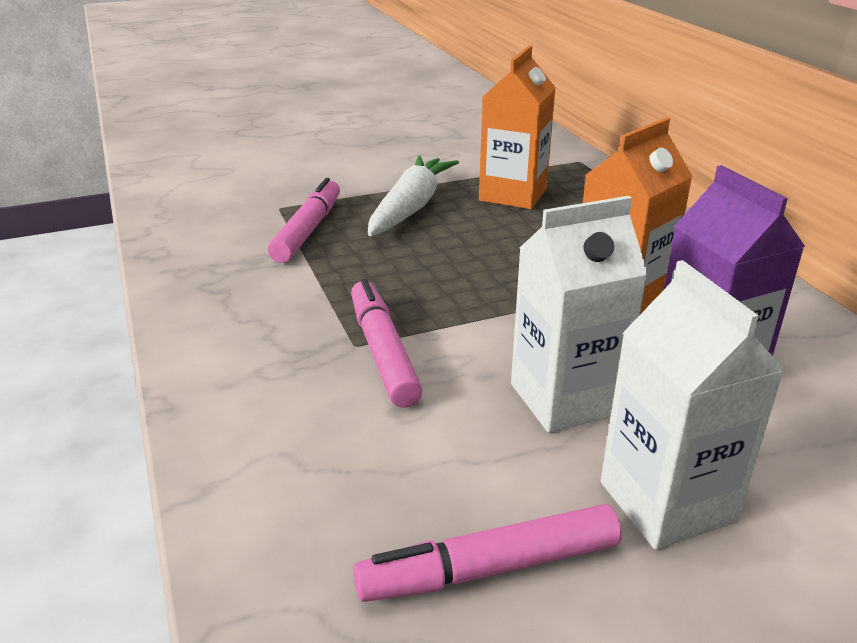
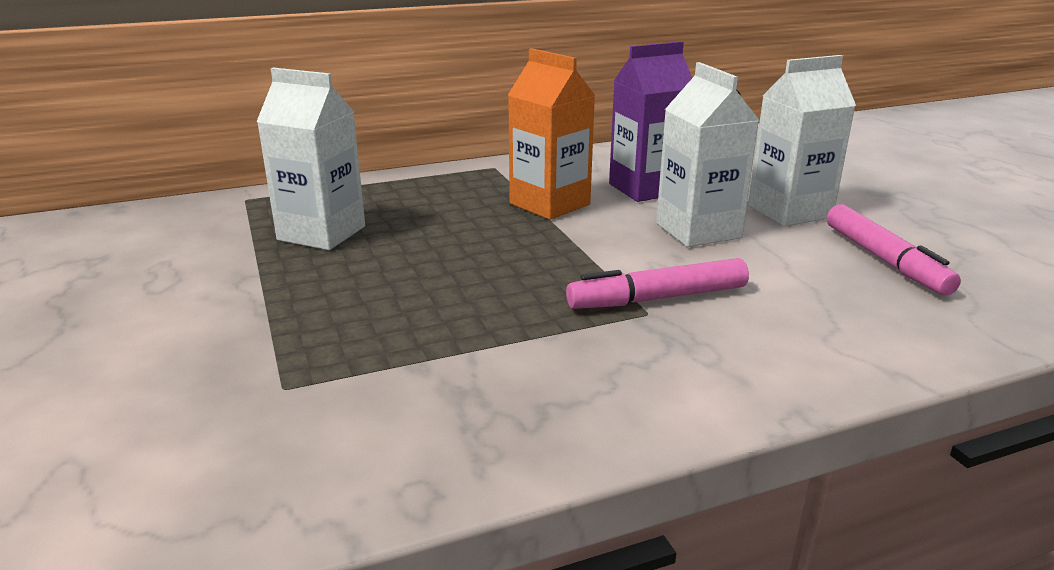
camera: 90 degrees left, 5 degrees down
pink marker [268,178,340,263] -> none
white carrot [368,156,459,236] -> none
orange carton [479,45,556,209] -> white carton [257,68,365,250]

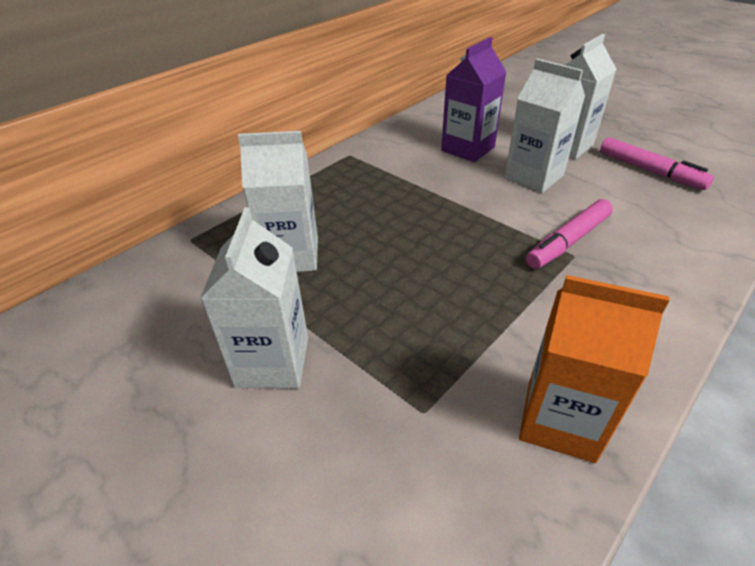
camera: 25 degrees left, 15 degrees up
orange carton [508,48,595,220] -> orange carton moved to [519,275,669,463]
none -> white carton [200,207,308,388]

